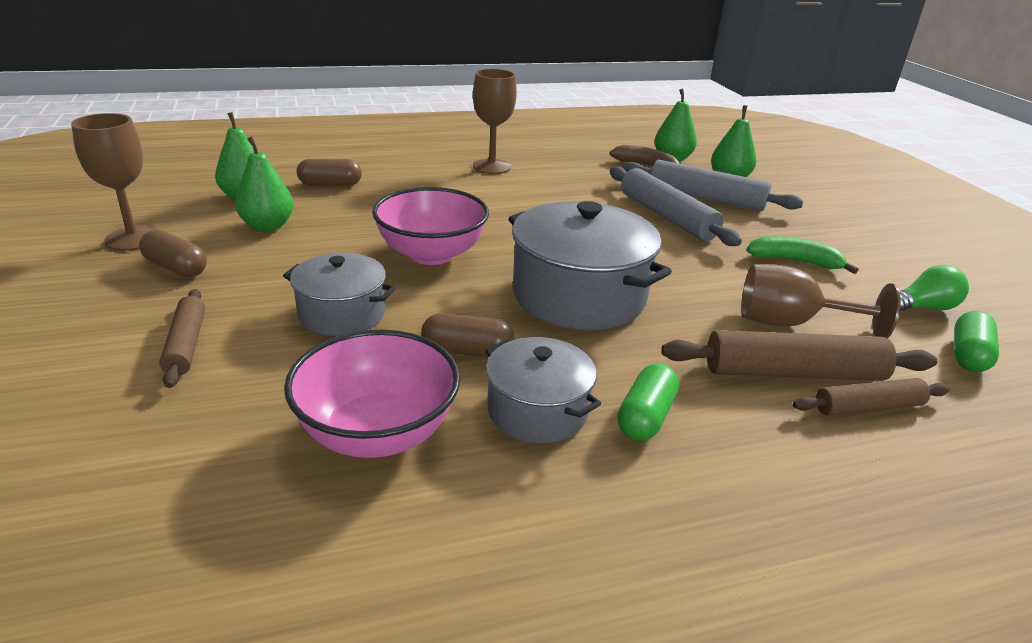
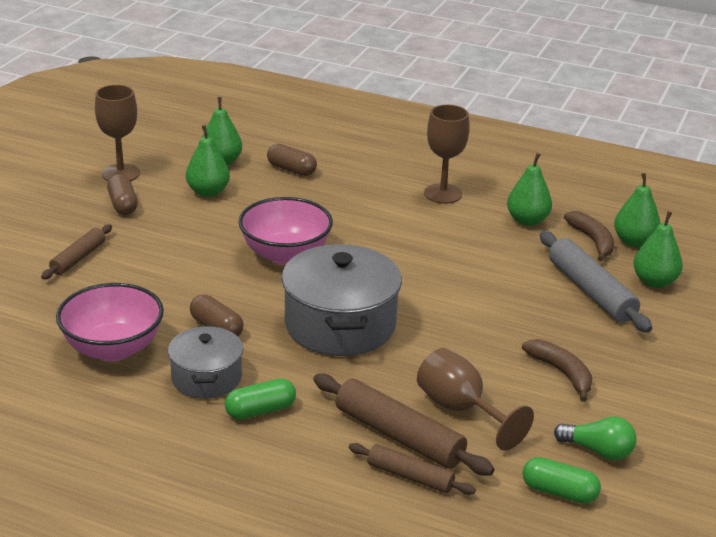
camera: 40 degrees right, 0 degrees up
grey pot [283,253,396,336] -> none
grey rolling pin [610,166,742,246] -> none
green banana [746,236,858,274] -> brown banana [522,339,592,402]
green capsule [954,311,999,372] -> green capsule turned 45 degrees clockwise [522,457,601,504]
none -> green pear [507,153,552,226]

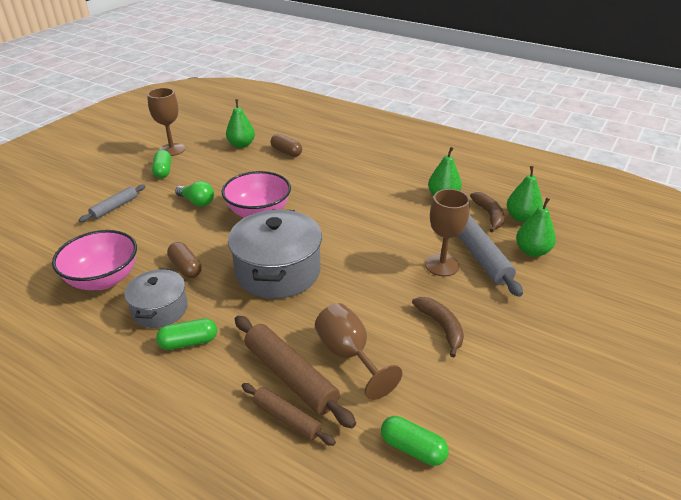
camera: 10 degrees right, 5 degrees up
brown rolling pin [41,224,112,279] -> grey rolling pin [79,185,146,222]
brown capsule [107,174,138,215] -> green capsule [152,150,171,178]
green pear [186,125,230,197] -> none
brown goblet [424,105,469,204] -> brown goblet moved to [425,189,470,276]
green light bulb [554,416,637,460] -> green light bulb moved to [175,181,214,207]

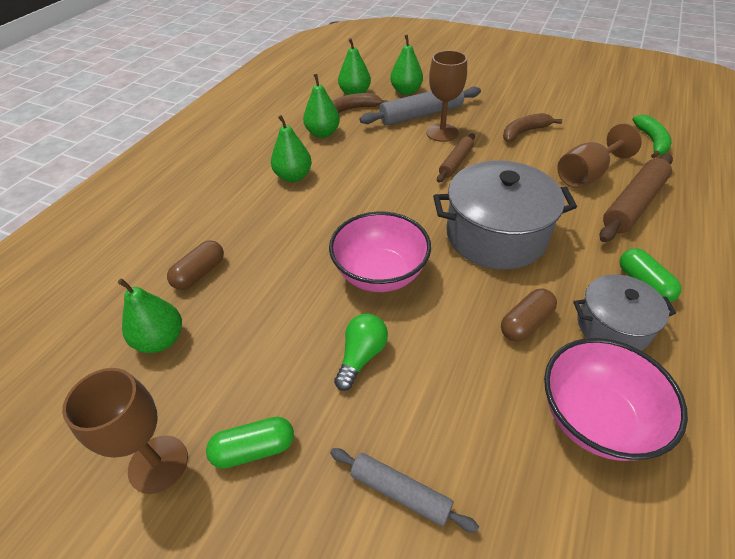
camera: 95 degrees left, 10 degrees up
brown rolling pin [242,383,336,446] -> brown rolling pin moved to [437,133,475,183]
green capsule [381,416,449,466] -> green banana [633,115,671,158]
none -> green pear [271,115,312,182]

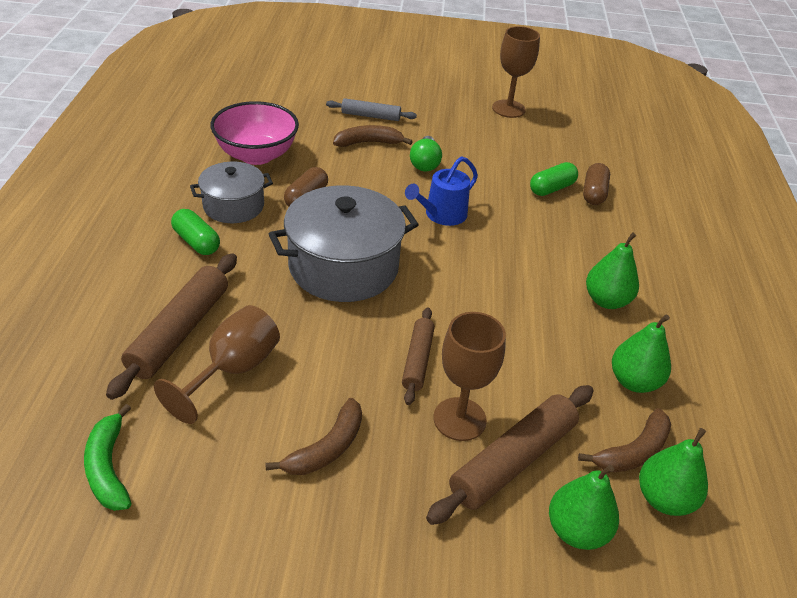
camera: 155 degrees right, 5 degrees down
green pear [118,279,182,353] -> none
green capsule [206,417,294,469] -> green capsule moved to [530,162,578,196]
pink bowl [329,211,431,292] -> blue watering can [405,156,478,226]
grey rolling pin [360,86,481,125] -> brown rolling pin [426,385,594,525]
none -> brown banana [333,125,413,147]

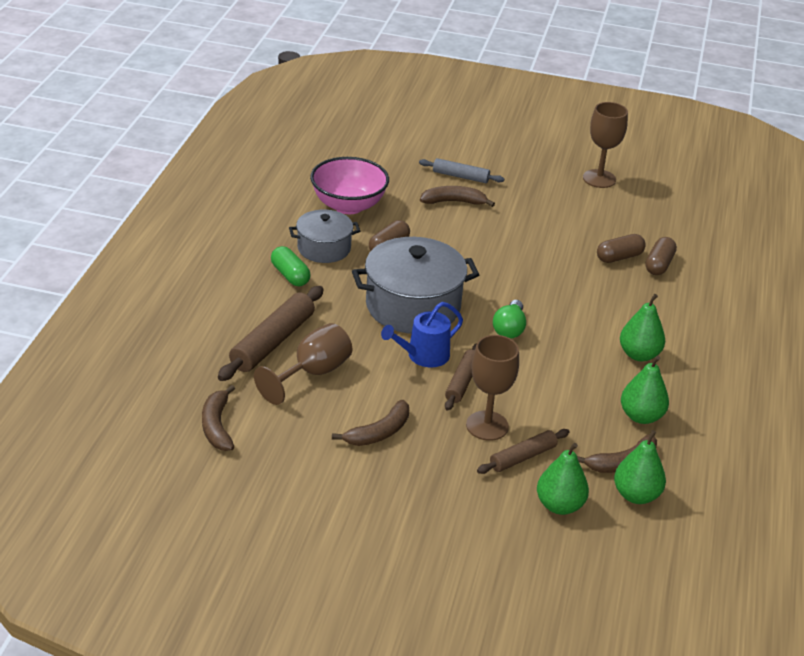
camera: 10 degrees right, 5 degrees down
green banana [84,404,132,511] -> brown banana [202,385,235,451]
blue watering can [405,156,478,226] -> blue watering can moved to [381,302,463,367]
green light bulb [410,136,442,171] -> green light bulb moved to [493,300,526,339]
brown rolling pin [426,385,594,525] -> brown rolling pin [477,429,569,474], size x0.60
green capsule [530,162,578,196] -> brown capsule [597,234,646,263]

